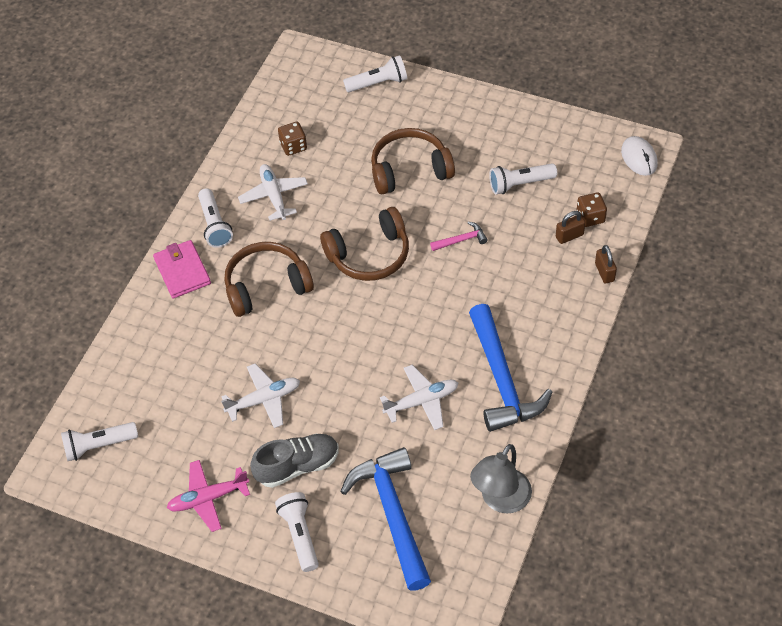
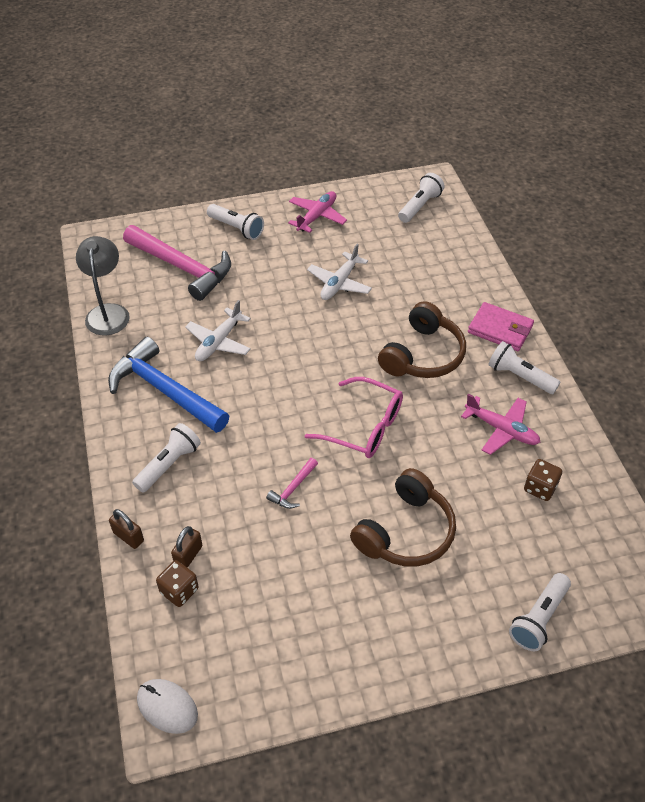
camera: 140 degrees right, 5 degrees down
white plane [238,164,308,221] -> pink plane [461,394,540,455]
grey shoe [250,434,339,488] -> none
brown headphones [320,207,409,281] -> pink glasses [304,377,403,458]
blue hammer [340,447,431,591] -> pink hammer [123,225,231,301]
white flashlight [489,164,557,194] -> white flashlight moved to [132,423,201,493]

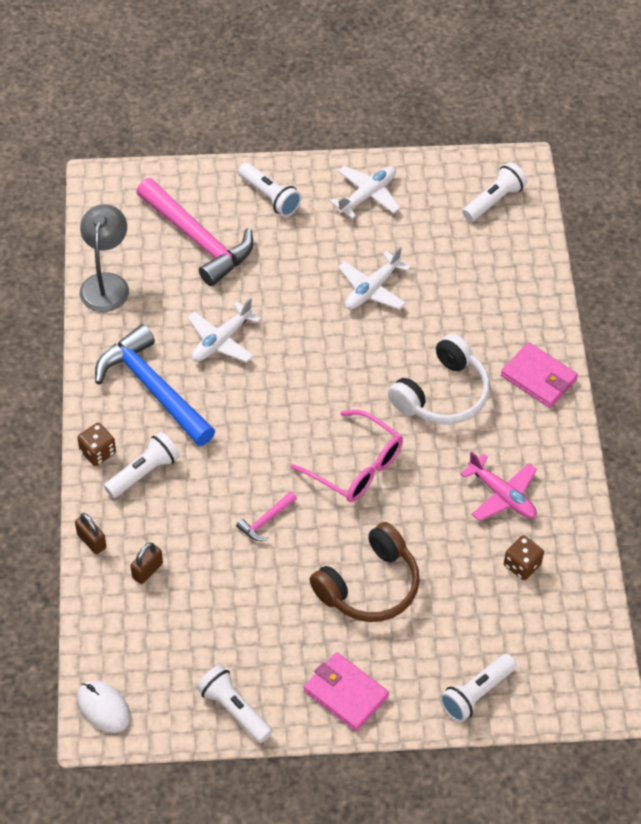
camera: 10 degrees right, 5 degrees up
brown dice [156,560,199,607] -> brown dice moved to [77,423,116,466]
pink plane [288,191,347,233] -> white plane [330,166,400,219]
brown headphones [378,301,466,378] -> white headphones [388,334,490,425]
white flashlight [488,341,561,394] -> white flashlight moved to [196,665,273,743]
none -> pink wallet [304,652,389,731]

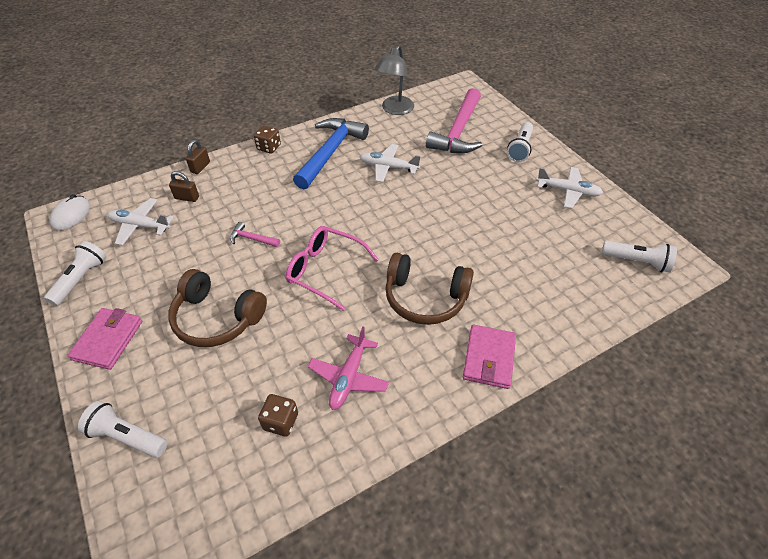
camera: 65 degrees right, 5 degrees down
grey lamp [80,204,129,312] -> grey lamp turned 135 degrees clockwise [375,45,414,115]
white flashlight [104,432,180,498] -> none
pink glasses [290,410,403,502] -> pink glasses turned 105 degrees clockwise [286,226,379,311]
white plane [338,246,411,310] -> white plane moved to [108,198,174,246]
white headphones [388,334,490,425] -> brown headphones [385,253,474,325]

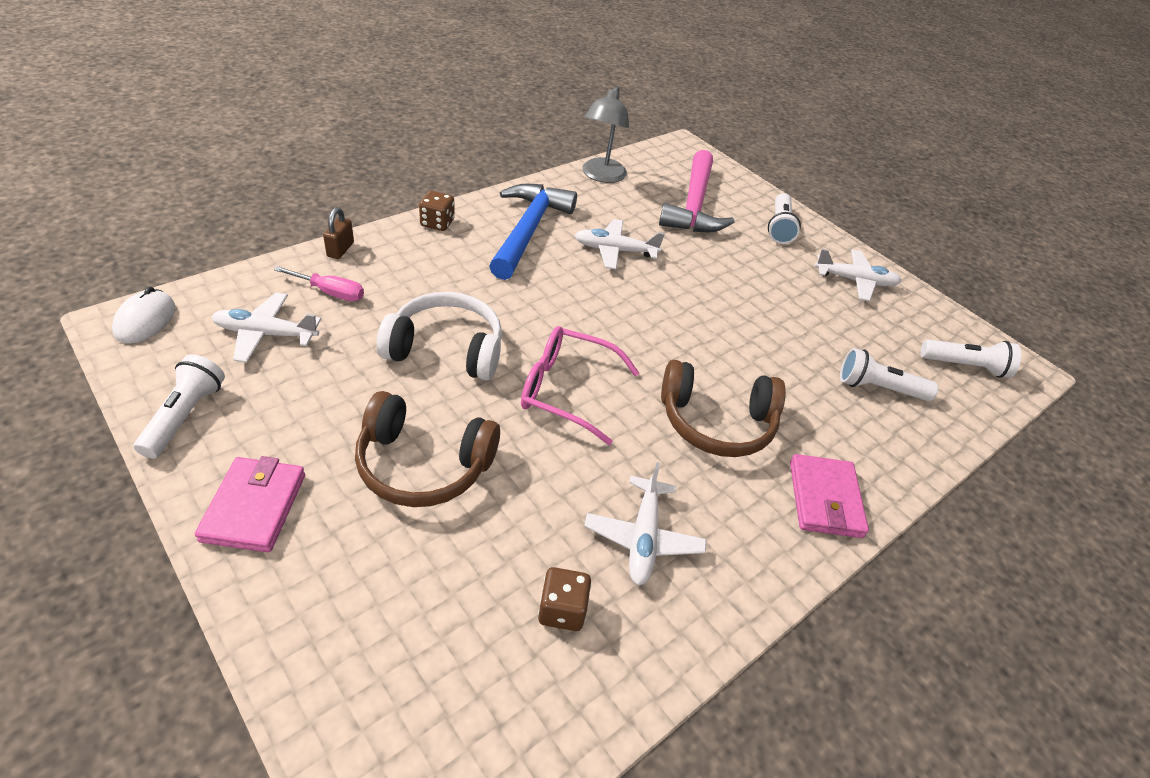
camera: 15 degrees left, 5 degrees down
white flashlight [78,401,168,458] -> white flashlight moved to [840,348,939,401]
brown padlock [169,171,199,202] -> pink screwdriver [274,266,364,301]
pink hammer [230,222,280,247] -> white headphones [377,292,502,380]
pink plane [308,327,389,410] -> white plane [584,462,707,585]

